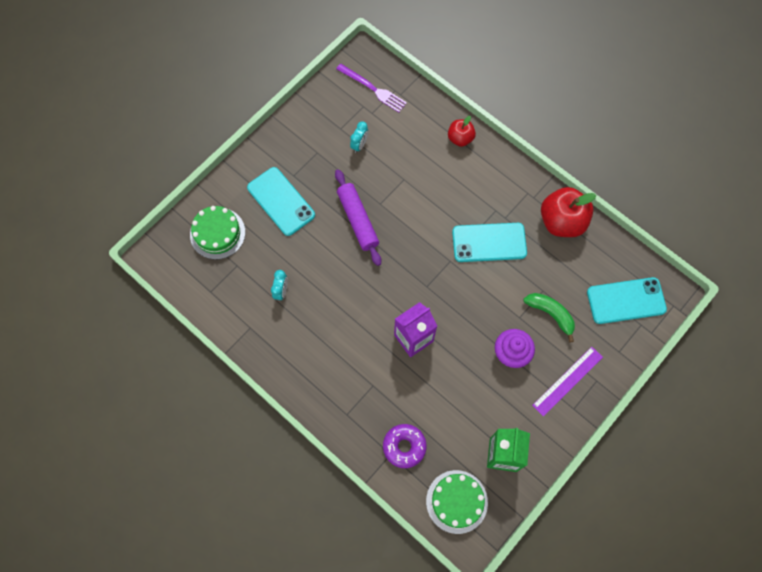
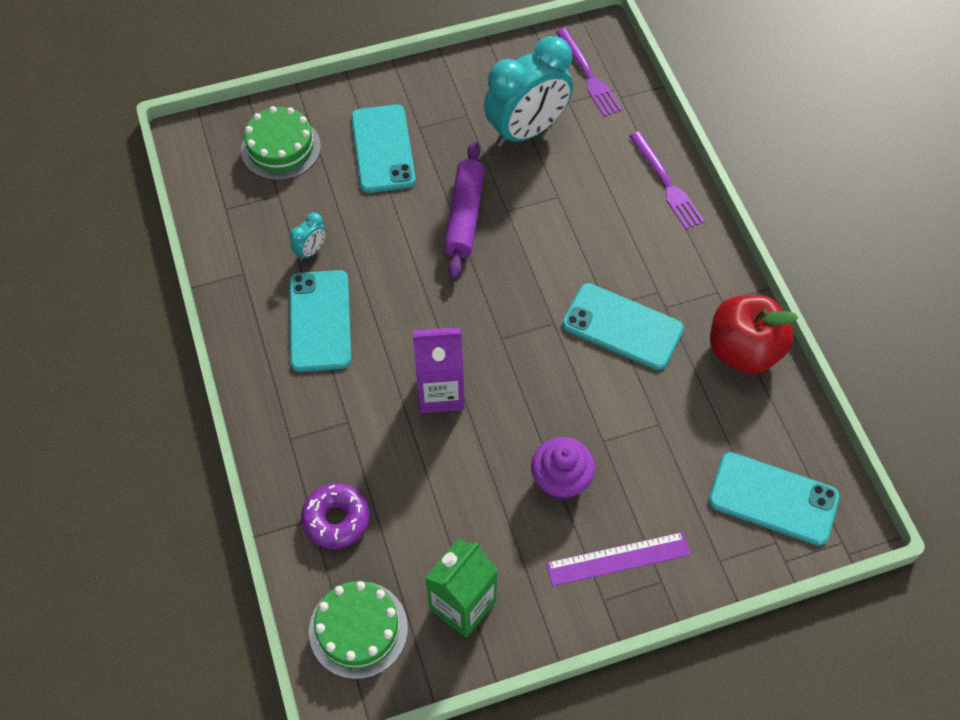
camera: 30 degrees right, 10 degrees down
turquoise clock [350,121,368,153] -> turquoise clock [484,36,573,147], size x2.43
red apple [448,116,476,147] -> purple fork [629,131,705,230]
green banana [523,293,575,342] -> none
none -> turquoise phone [289,270,351,372]

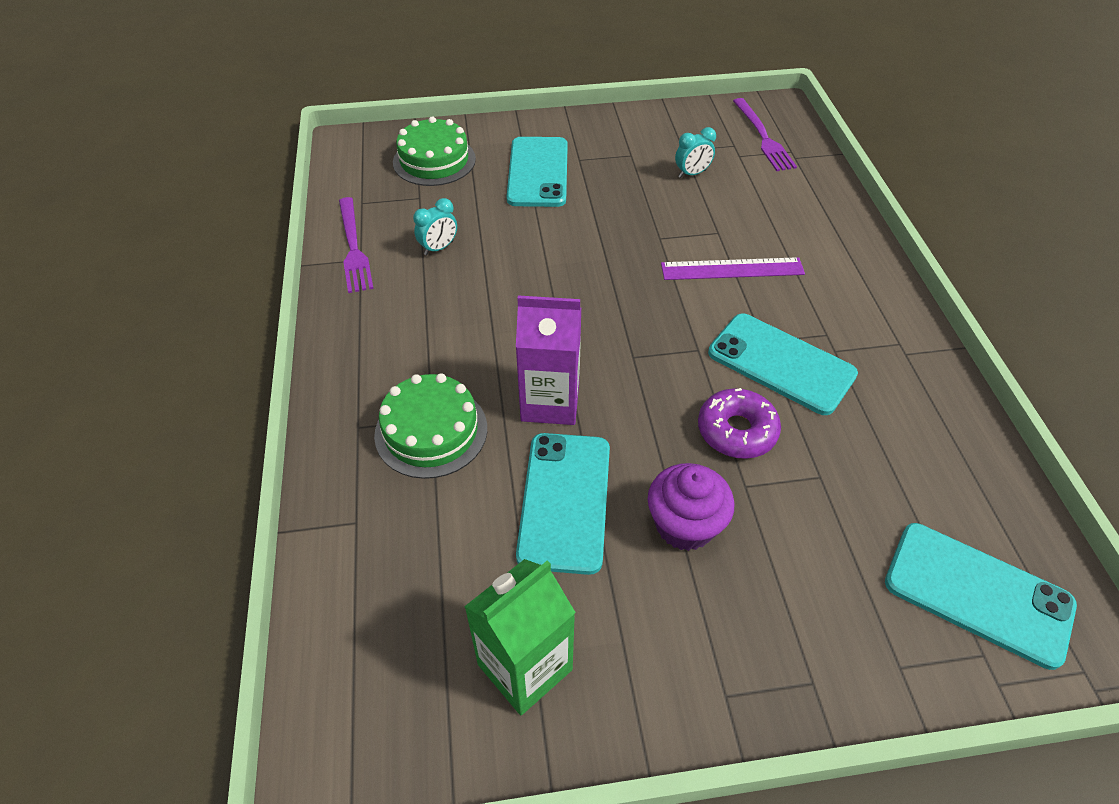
camera: 10 degrees right, 10 degrees down
turquoise phone [289,270,351,372] -> turquoise phone moved to [516,433,610,575]
purple donut [301,483,370,549] -> purple donut moved to [698,388,781,459]
green cake [309,581,408,679] -> green cake moved to [374,373,487,479]
purple rolling pin [444,141,485,279] -> none
turquoise clock [484,36,573,147] -> turquoise clock [675,127,716,178], size x0.41
purple ruler [546,532,691,586] -> purple ruler moved to [661,257,805,280]
purple fork [629,131,705,230] -> purple fork moved to [339,197,374,293]
red apple [710,295,798,374] -> none

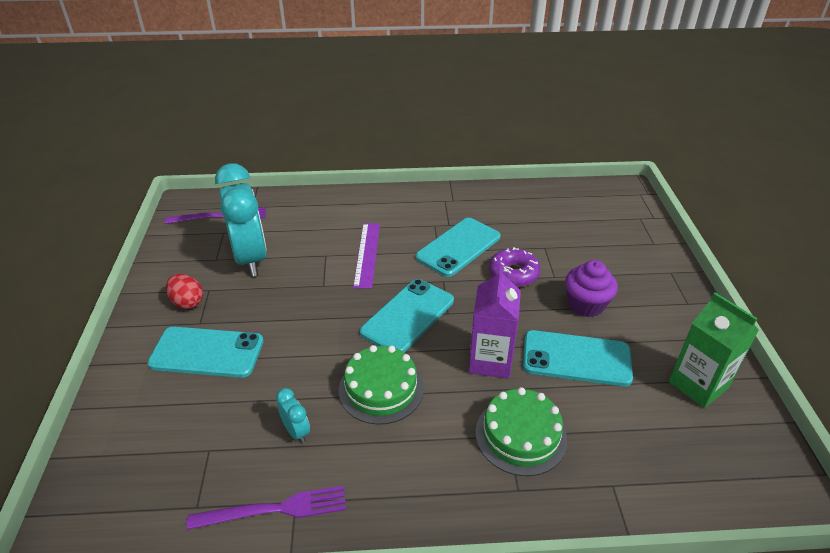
camera: 85 degrees left, 10 degrees down
green cake [393,116,476,186] -> green cake moved to [339,345,424,425]
turquoise clock [675,127,716,178] -> turquoise clock [215,163,267,276], size x2.43
turquoise phone [885,523,1077,670] -> turquoise phone moved to [360,279,454,352]
none -> red egg [166,274,203,309]

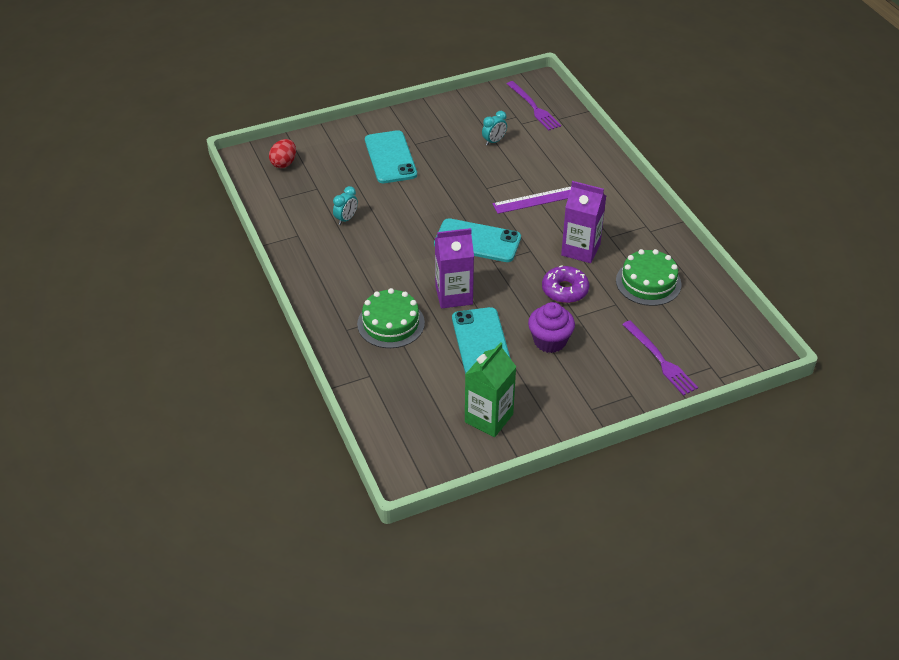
camera: 70 degrees right, 5 degrees up
red egg [166,274,203,309] -> red egg moved to [269,139,296,168]
purple fork [187,486,346,530] -> purple fork moved to [622,320,698,396]
turquoise clock [215,163,267,276] -> turquoise clock [482,111,507,146], size x0.41
green cake [339,345,424,425] -> green cake moved to [616,249,682,306]
turquoise phone [416,218,501,277] -> purple carton [561,181,606,263]

